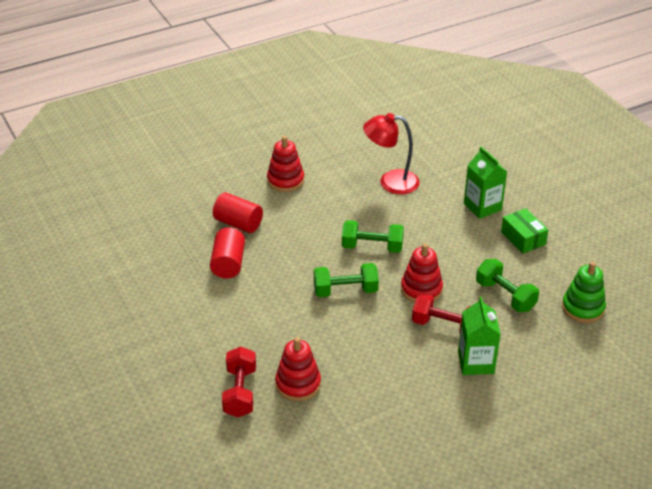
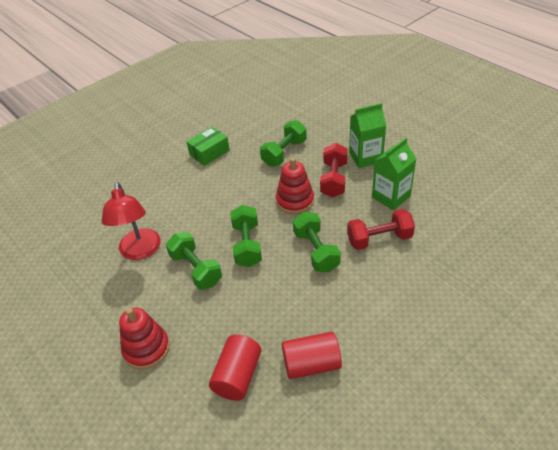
camera: 100 degrees left, 5 degrees up
red dumbbell [222,347,256,417] -> red dumbbell moved to [347,209,415,250]
red stacking toy [275,337,321,401] -> none
green carton [464,147,507,219] -> green carton moved to [372,138,416,210]
green stacking toy [562,262,606,323] -> none
none -> green dumbbell [166,232,222,290]

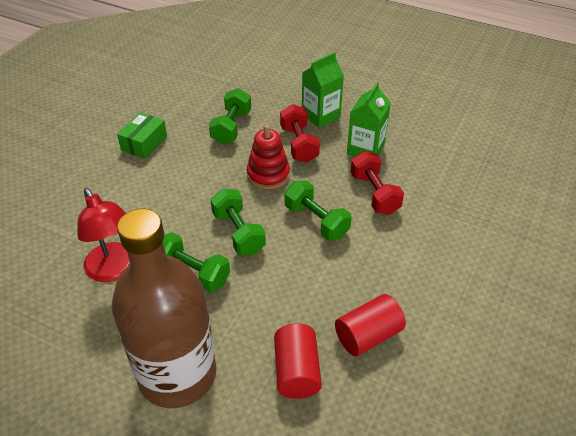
camera: 25 degrees left, 0 degrees up
red stacking toy [119,308,170,369] -> brown bottle [112,208,216,408]
red dumbbell [347,209,415,250] -> red dumbbell turned 75 degrees counterclockwise [351,151,404,215]

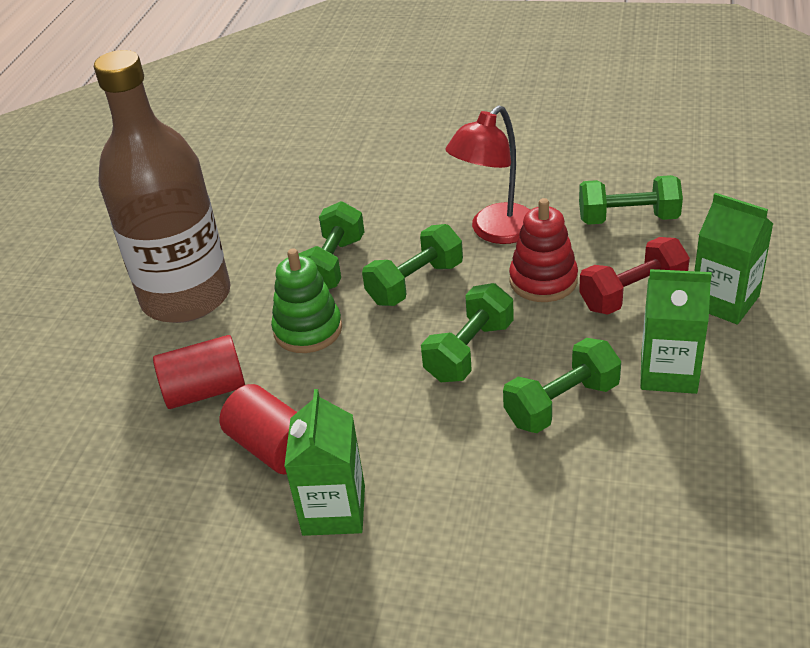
camera: 80 degrees right, 5 degrees down
red lamp [77,188,130,282] -> red lamp moved to [445,105,530,244]
green box [117,112,167,159] -> none
red dumbbell [351,151,404,215] -> green dumbbell [503,338,621,433]
none -> green stacking toy [271,249,342,353]
none -> green carton [284,389,365,536]

